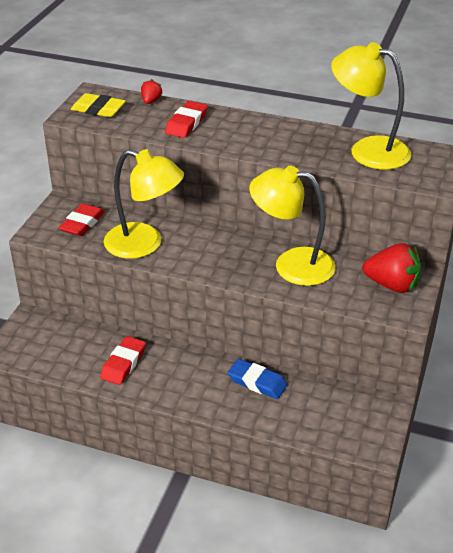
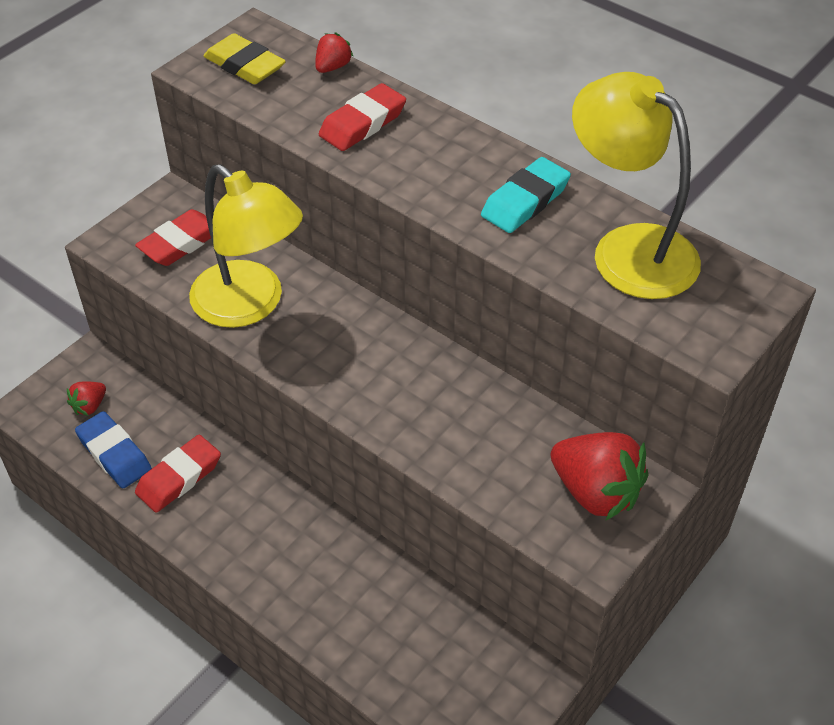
camera: 20 degrees right, 10 degrees up
blue eraser [228,359,288,399] -> blue eraser moved to [75,411,152,488]
yellow lamp [249,166,336,286] -> none
none -> red strawberry [67,381,106,416]
none -> turquoise eraser [481,157,571,233]

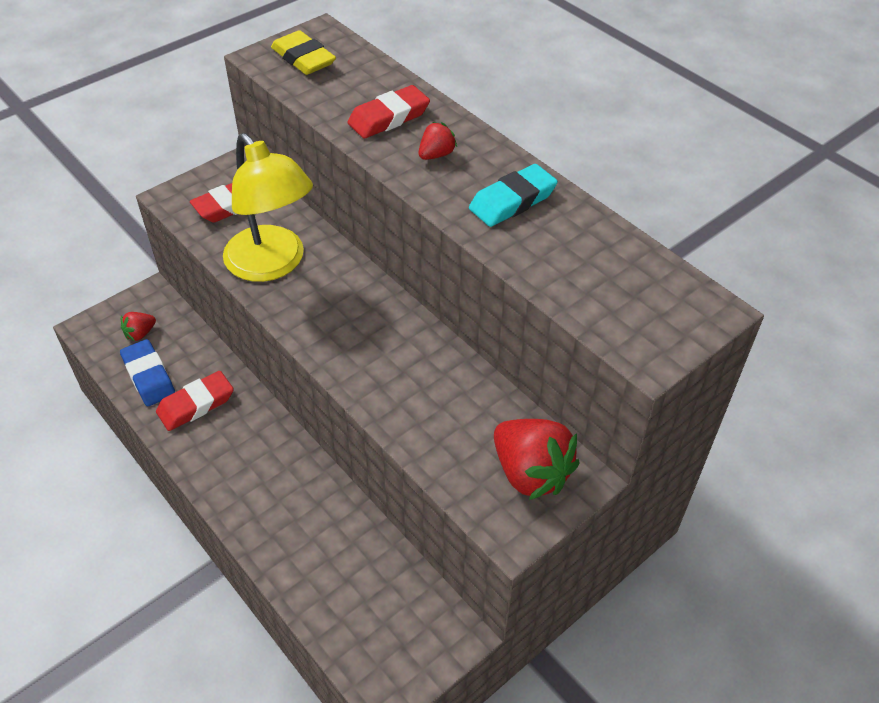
camera: 10 degrees right, 0 degrees up
red strawberry [315,32,354,73] -> red strawberry moved to [419,122,457,160]
yellow lamp [572,72,701,299] -> none

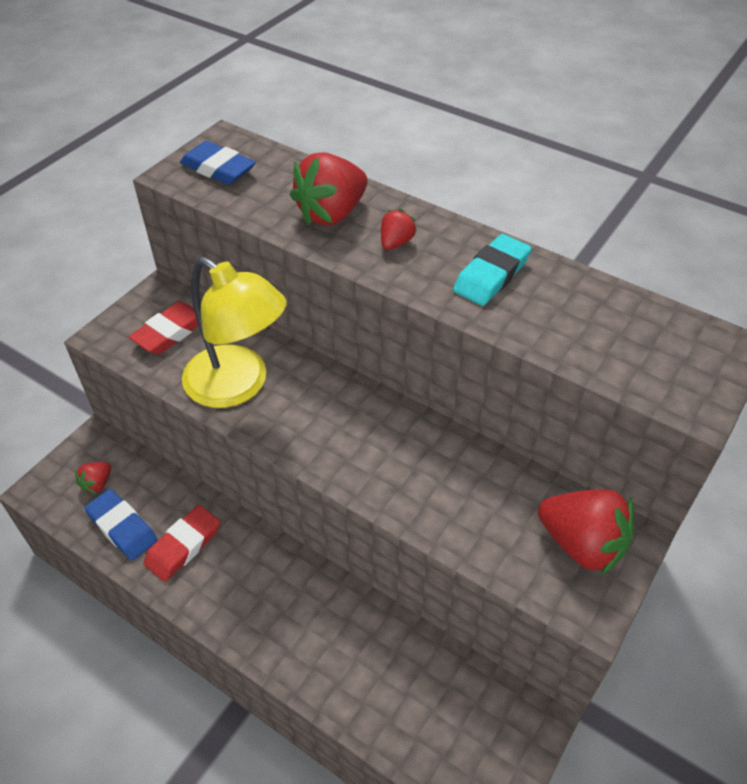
camera: 15 degrees left, 0 degrees up
yellow eraser [271,30,336,75] -> blue eraser [180,141,256,185]
red eraser [347,85,430,139] -> red strawberry [290,152,367,225]

